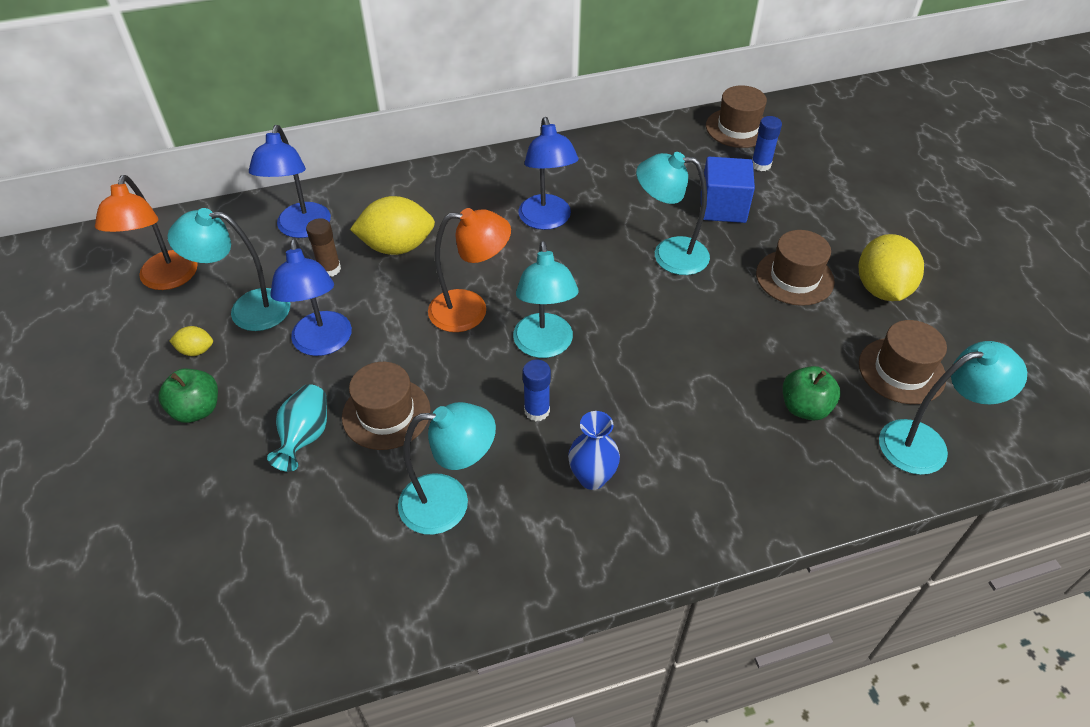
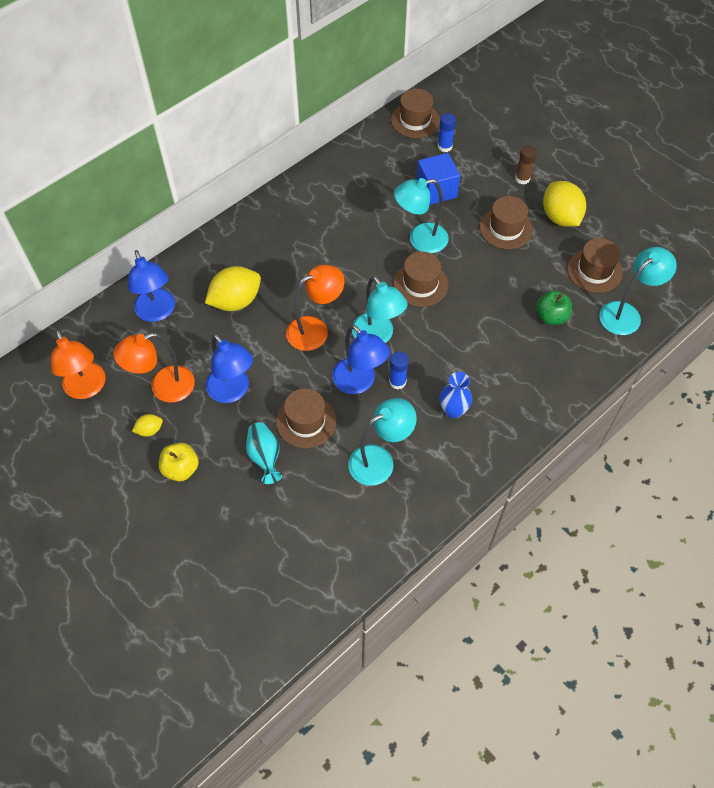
camera: 25 degrees left, 10 degrees up
green apple [158,369,218,423] -> yellow apple [159,443,199,481]
turquoise lamp [167,208,290,331] -> orange lamp [113,333,195,403]
brown glue stick [306,218,341,276] -> brown glue stick moved to [515,145,537,184]
blue lamp [518,117,579,230] -> blue lamp moved to [332,325,390,394]
none -> brown hat [393,252,448,307]

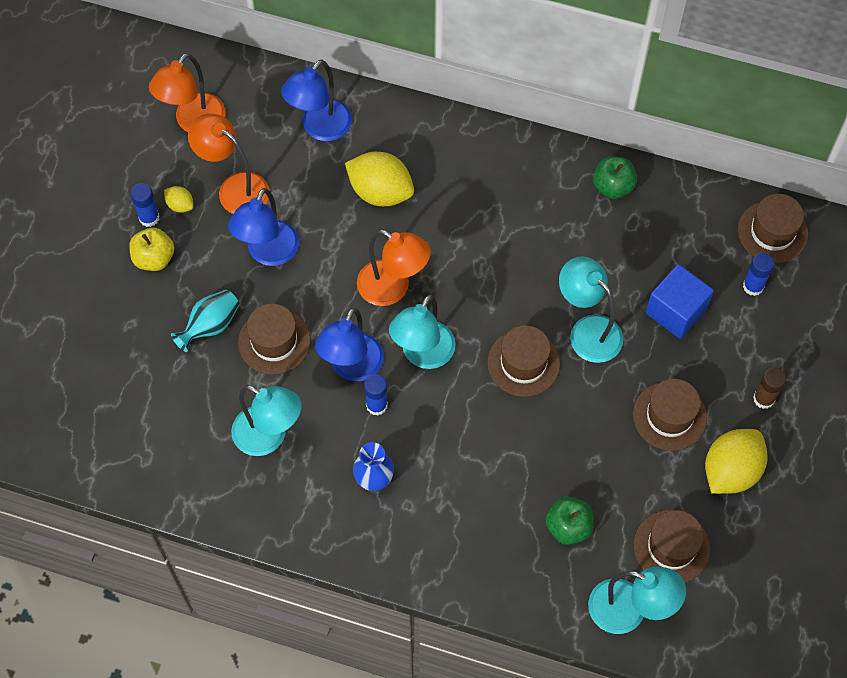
camera: 60 degrees right, 5 degrees up
none -> blue glue stick [130,183,160,227]
none -> green apple [593,156,637,199]

